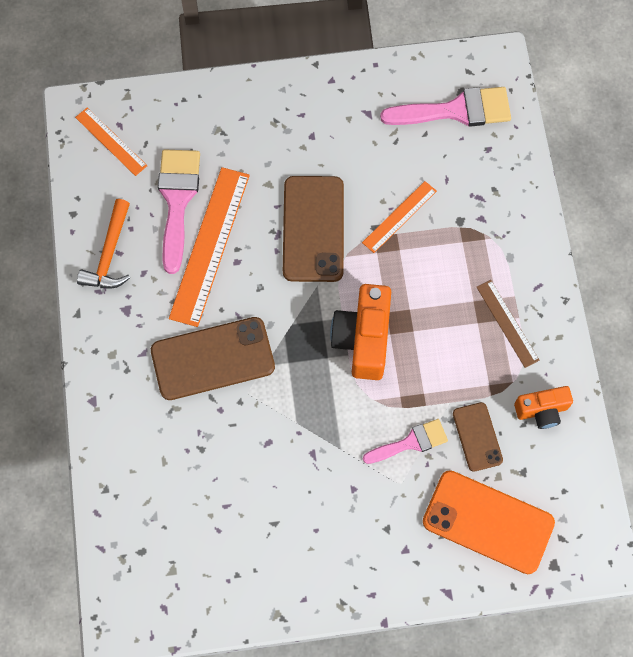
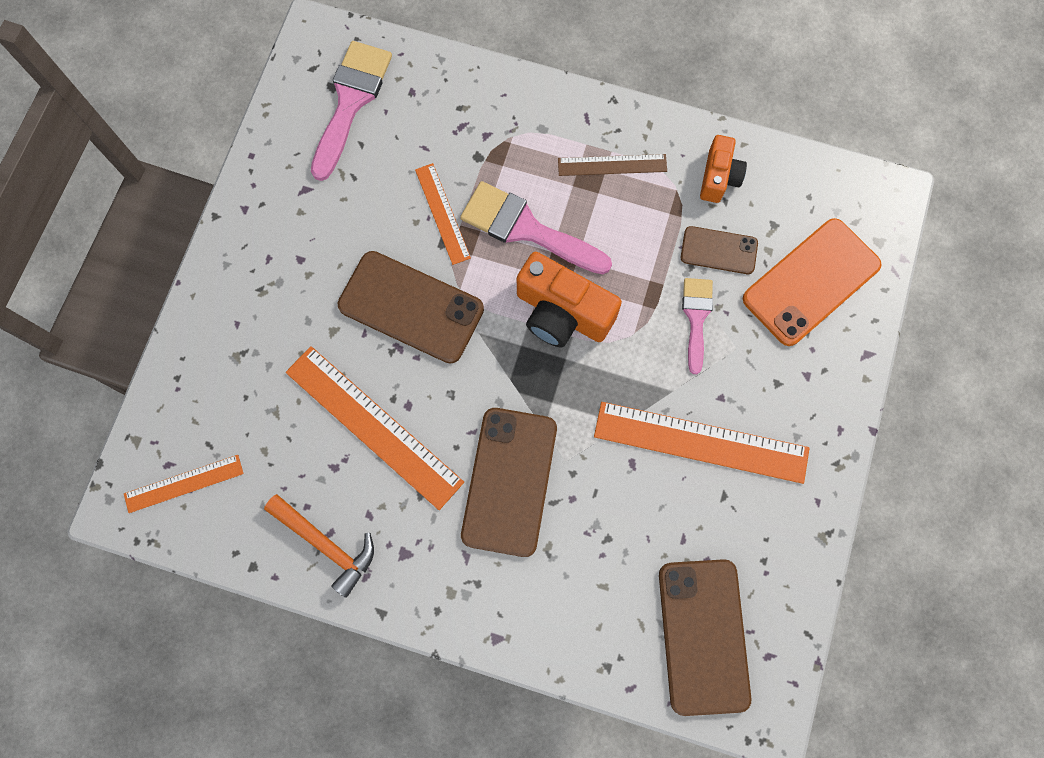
camera: 65 degrees left, 5 degrees up
pink brush [158,149,200,274] -> pink brush moved to [460,181,612,274]
none -> orange ruler [594,402,810,484]
none -> brown phone [659,559,751,716]

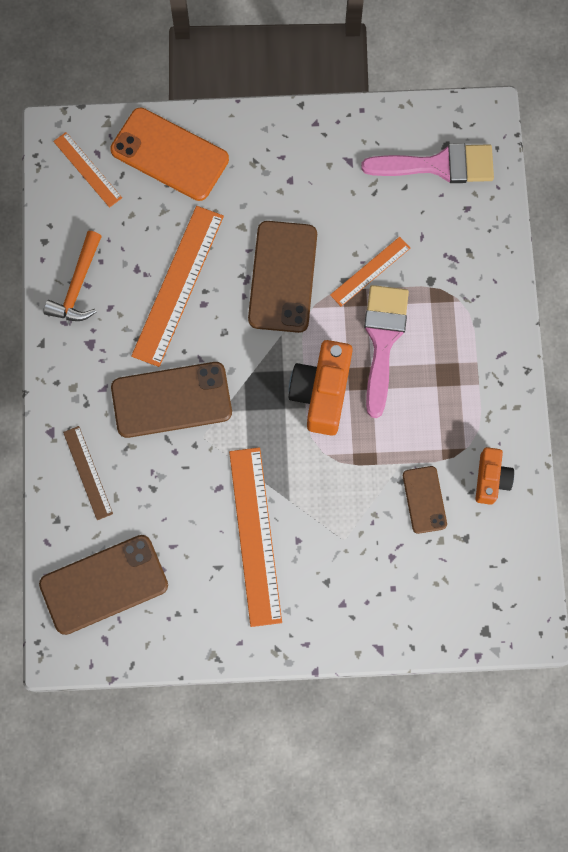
camera: 70 degrees right, 0 degrees up
brown ruler [558,154,667,176] -> brown ruler moved to [63,426,113,520]
pink brush [682,278,713,374] -> none
orange camera [700,135,747,203] -> orange camera turned 75 degrees counterclockwise [475,447,514,505]
orange phone [743,218,882,346] -> orange phone moved to [110,108,229,201]

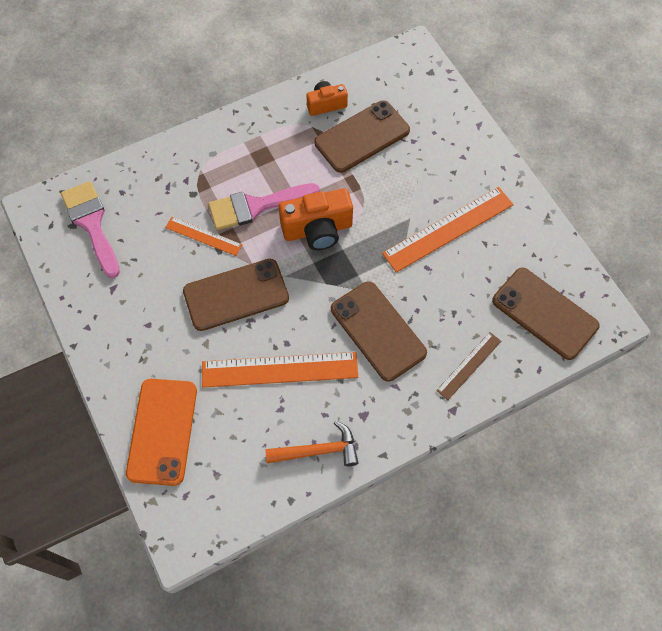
camera: 115 degrees left, 10 degrees down
orange ruler [53,132,122,208] -> none
brown phone [403,466,447,534] -> brown phone [315,100,410,173], size x1.81

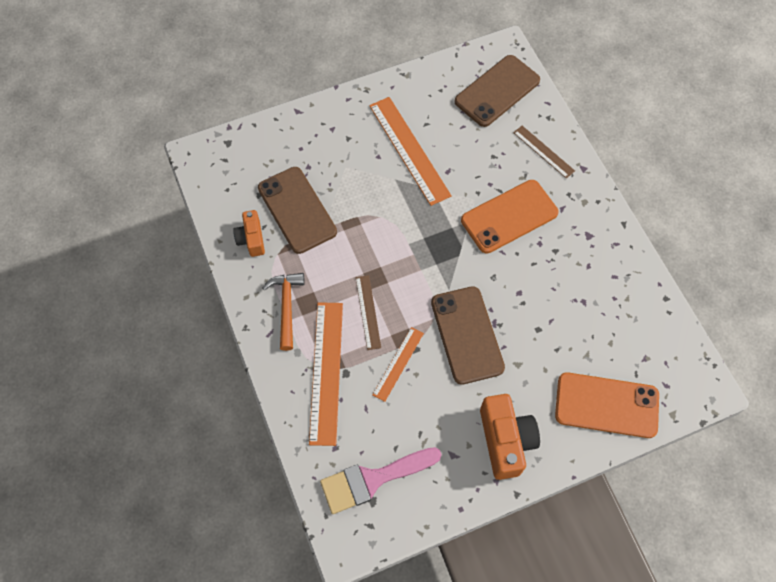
camera: 85 degrees left, 0 degrees up
orange ruler [202,352,358,388] -> orange ruler moved to [309,302,343,446]
pink brush [208,183,320,230] -> brown ruler [356,275,381,350]
orange hammer [265,420,359,466] -> orange hammer moved to [262,273,305,351]
orange camera [279,188,353,250] -> orange camera moved to [480,394,540,480]
brown phone [331,281,427,382] -> orange phone [461,180,558,253]

